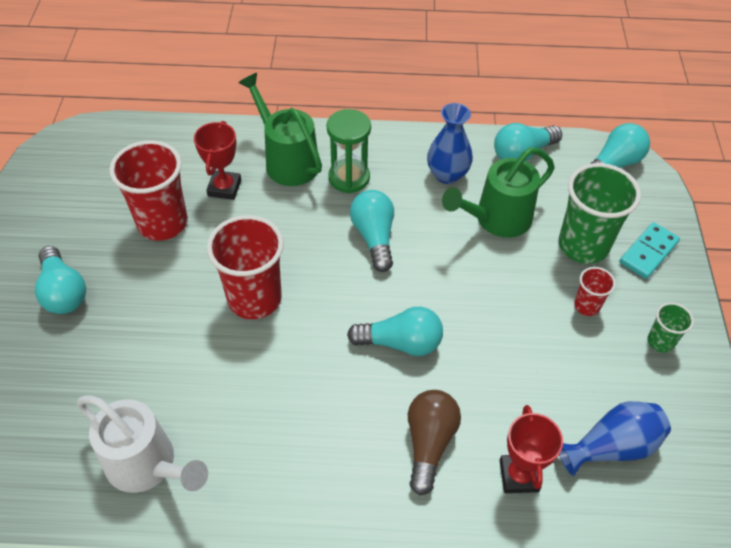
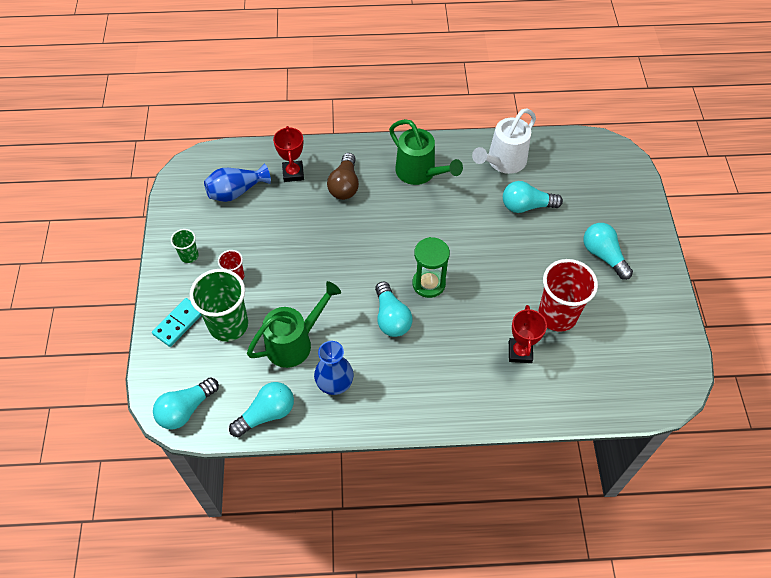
camera: 175 degrees right, 5 degrees up
white watering can [77,395,208,493] -> white watering can turned 75 degrees counterclockwise [472,108,536,174]
red cup [207,215,284,319] -> none
green watering can [238,73,322,186] -> green watering can moved to [389,119,463,185]
green hourglass [327,109,371,193] -> green hourglass moved to [412,237,450,298]
turquoise light bulb [347,307,443,356] -> turquoise light bulb moved to [503,181,563,213]

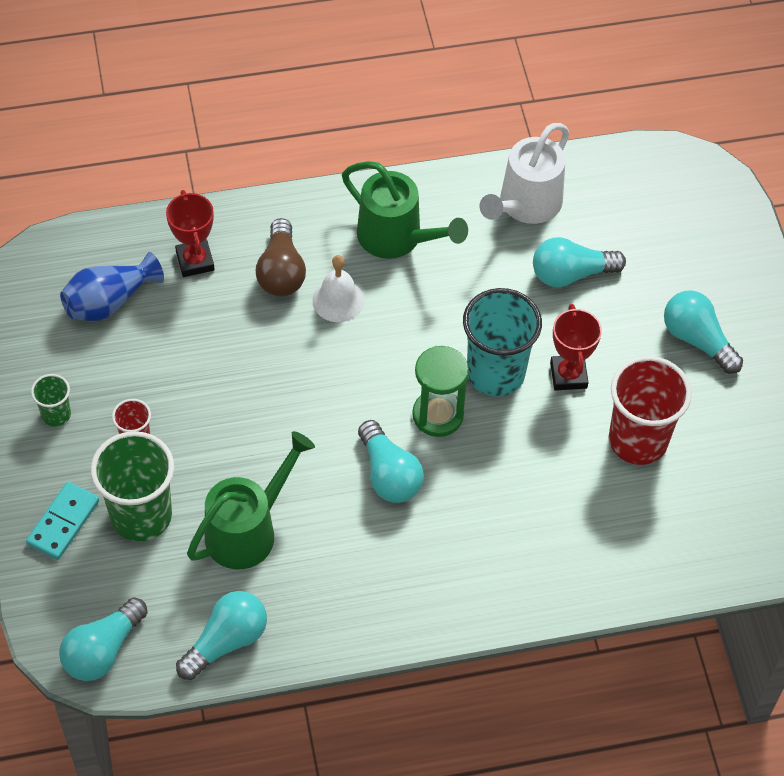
camera: 10 degrees left, 0 degrees up
blue vase [314,341,354,395] -> none
red trophy [509,305,547,363] -> red trophy moved to [550,304,602,391]
none -> white bell [312,255,364,322]
none -> turquoise cup [463,288,542,396]

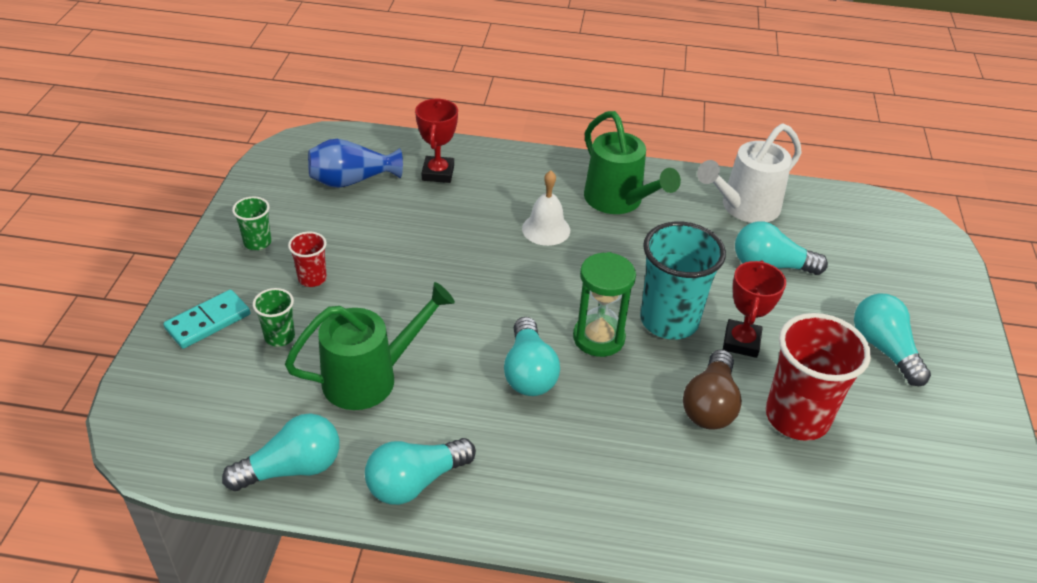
camera: 20 degrees right, 15 degrees down
turquoise light bulb [59,597,148,681] -> turquoise light bulb moved to [365,438,476,505]
green cup [91,431,174,542] -> green cup [253,288,295,347], size x0.49
brown light bulb [256,218,306,297] -> brown light bulb moved to [683,349,742,430]

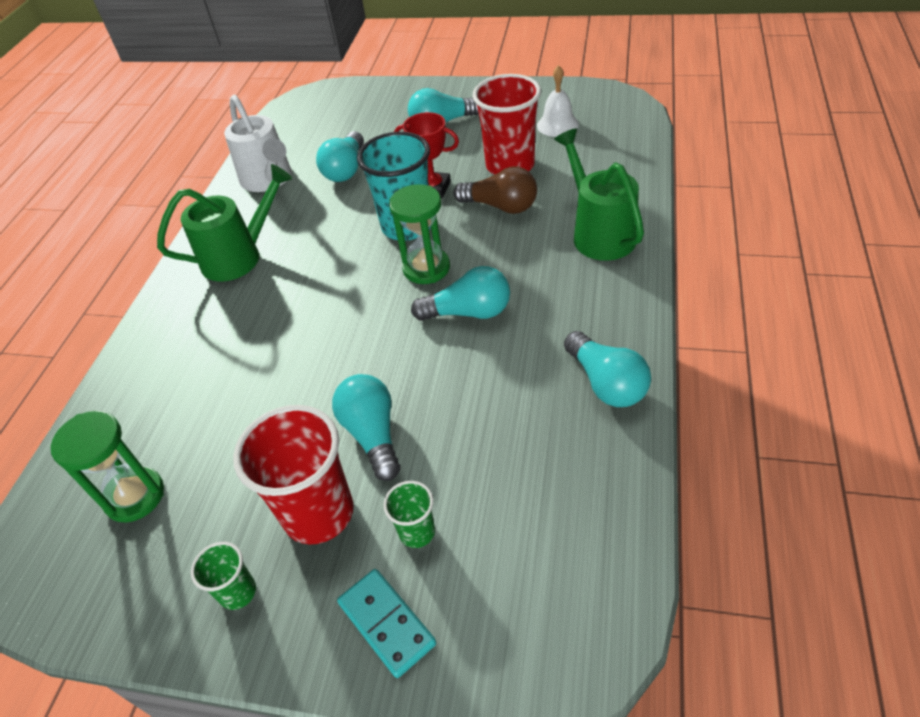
camera: 80 degrees left, 5 degrees up
turquoise light bulb [222,413,339,491] -> turquoise light bulb moved to [332,374,401,481]
green watering can [285,282,455,410] -> green watering can moved to [554,129,644,261]
red cup [288,232,327,287] -> red cup [233,405,353,545], size x2.05
blue vase [308,139,403,188] -> green hourglass [51,411,164,523]
red trophy [415,99,458,183] -> none
white bell [522,170,570,246] -> white bell moved to [537,65,579,137]

